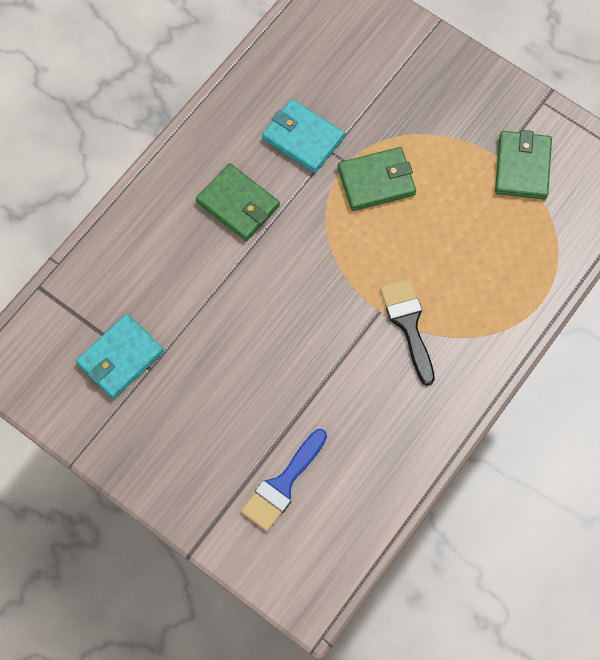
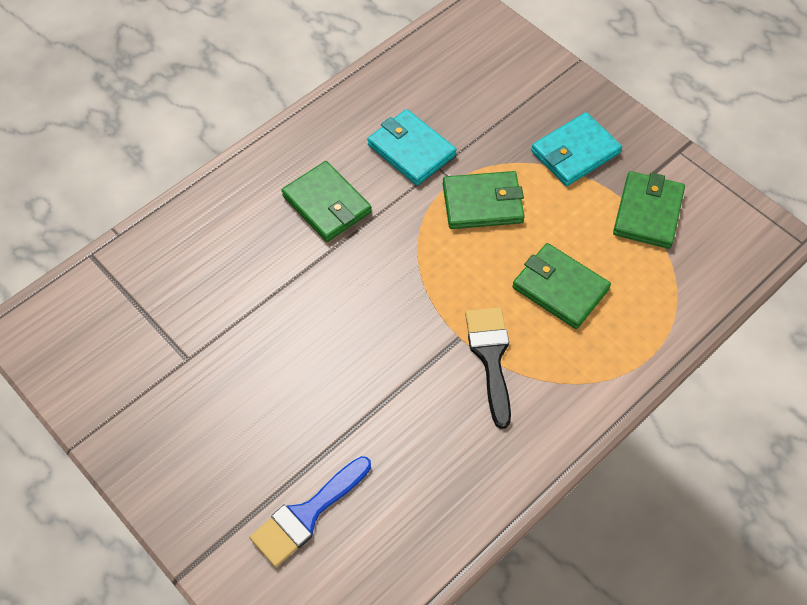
camera: 10 degrees right, 10 degrees down
turquoise wallet [76,314,164,399] -> turquoise wallet moved to [531,112,622,186]
none -> green wallet [512,243,611,329]

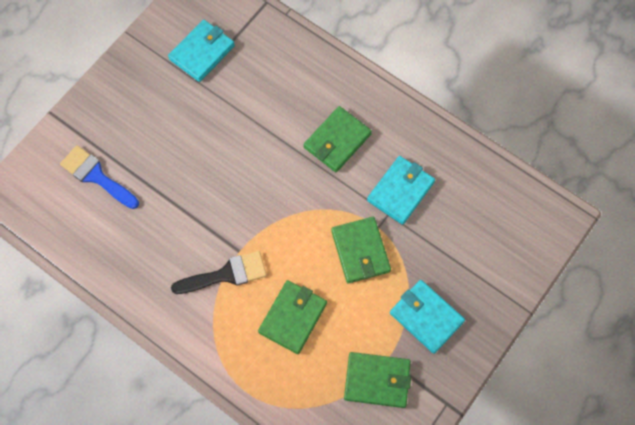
camera: 80 degrees right, 10 degrees up
none -> turquoise wallet [168,20,235,82]

